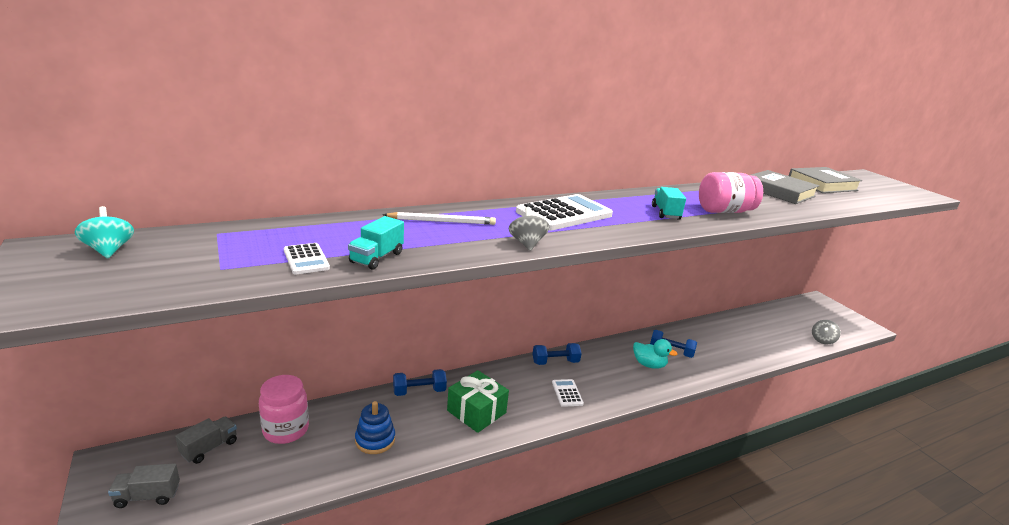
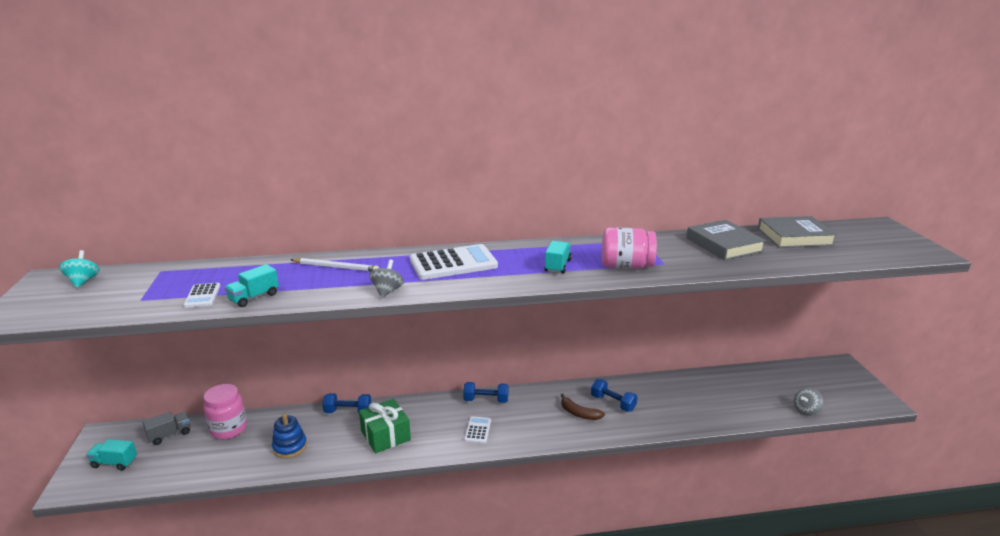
camera: 20 degrees right, 0 degrees up
grey truck [108,463,180,508] -> turquoise truck [86,439,137,471]
turquoise duck [633,339,678,369] -> brown banana [561,394,605,420]

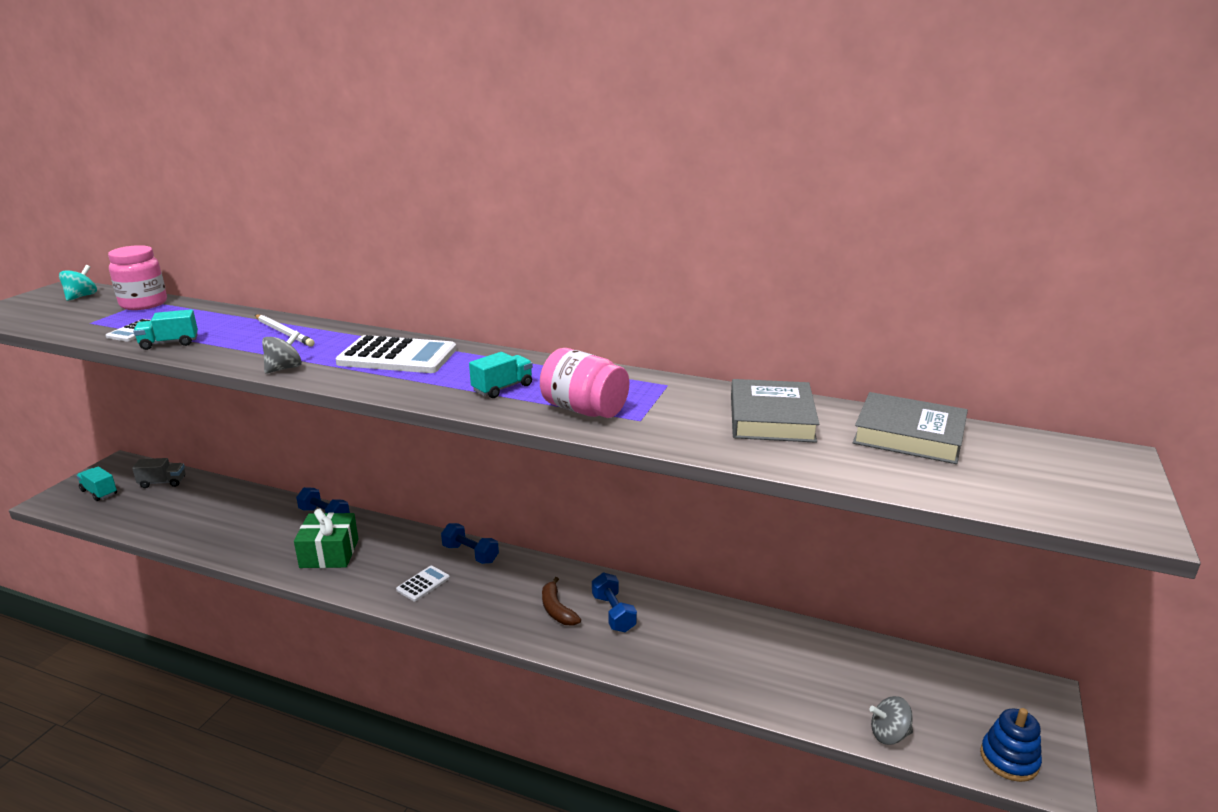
camera: 30 degrees right, 0 degrees up
pink jar [203,384,247,440] -> pink jar moved to [108,245,167,310]
blue stacking toy [272,414,307,458] -> blue stacking toy moved to [980,708,1042,782]

